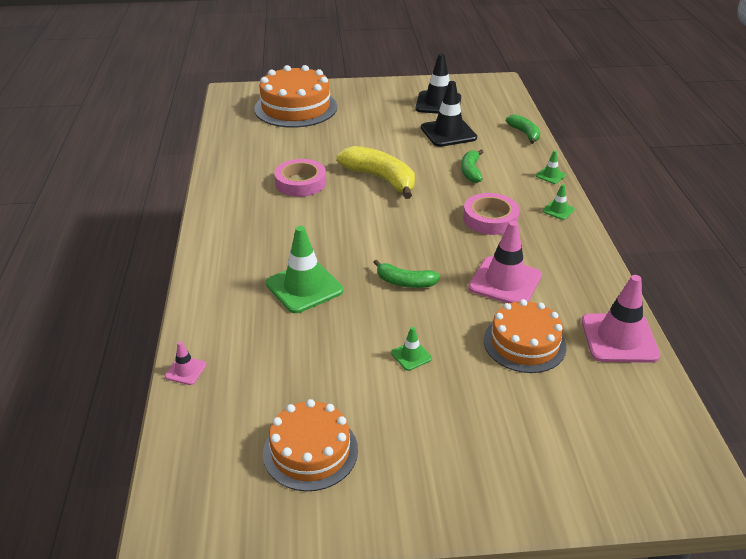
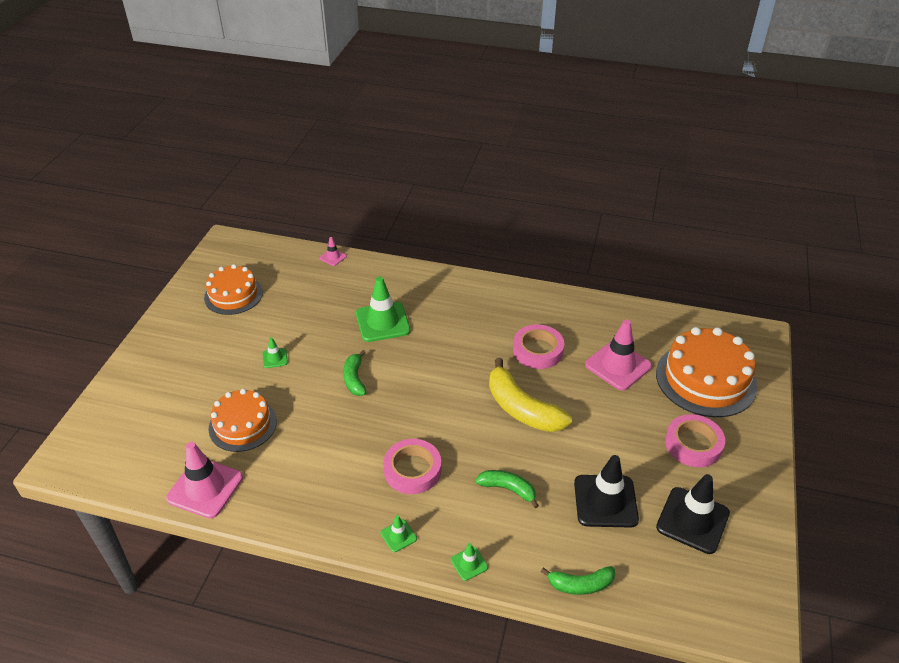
camera: 110 degrees right, 5 degrees up
yellow banana [337,146,415,199] -> yellow banana turned 75 degrees clockwise [489,358,572,432]
green banana [373,259,440,288] -> green banana turned 45 degrees counterclockwise [343,350,366,396]
pink traffic cone [468,221,542,303] -> pink traffic cone moved to [585,320,652,391]
none -> pink tape [665,414,725,467]

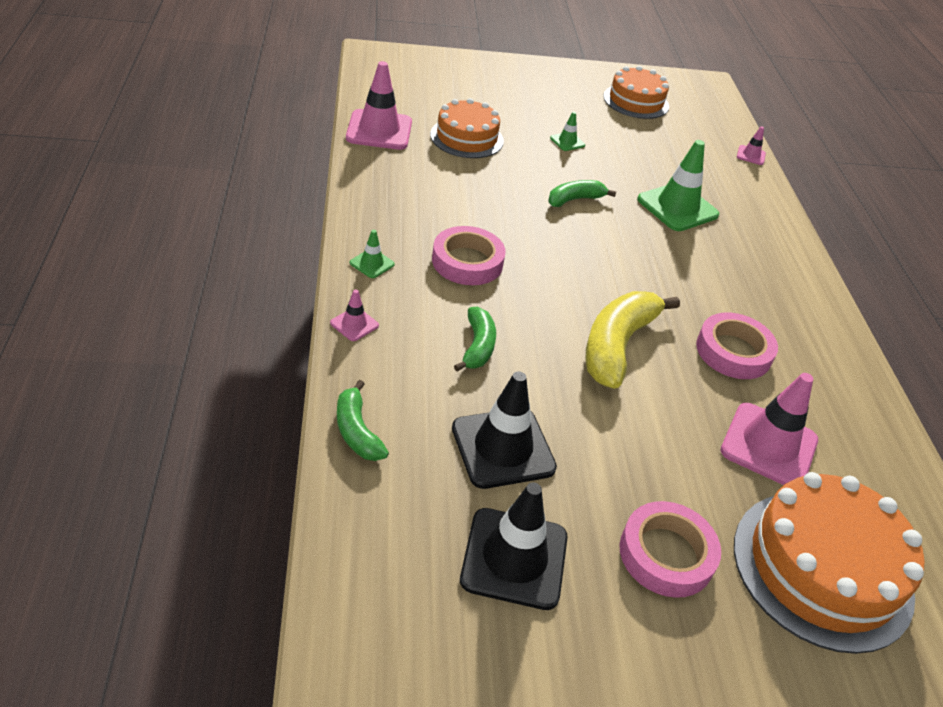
camera: 65 degrees right, 0 degrees up
green traffic cone [451,543,488,581] -> pink traffic cone [330,290,379,341]

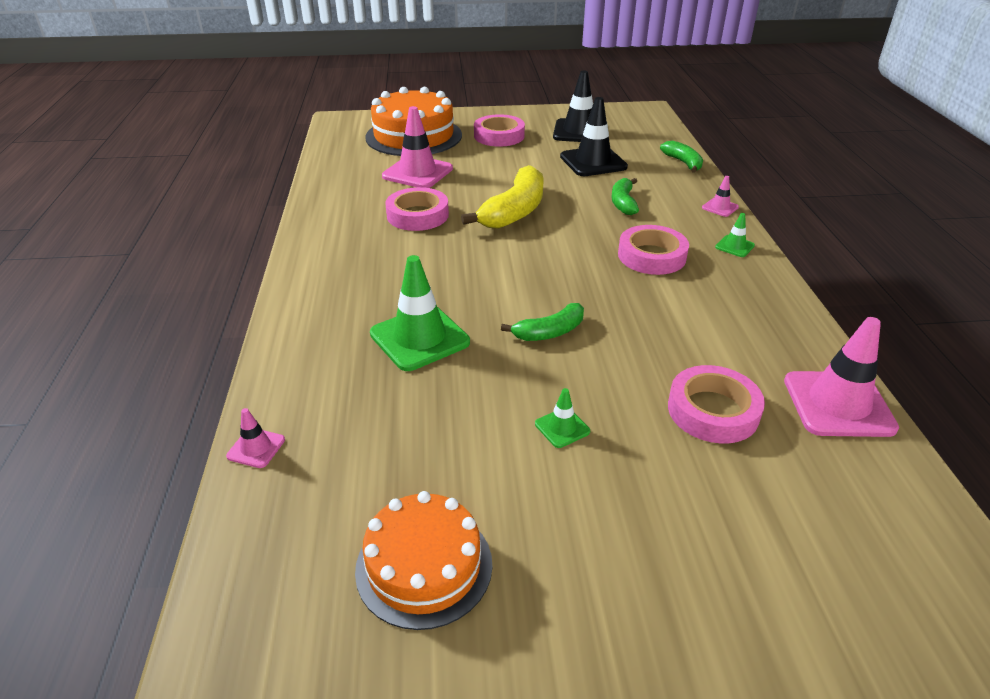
camera: 175 degrees left, 5 degrees down
orange cake [430,98,504,158] -> pink tape [668,365,765,444]

